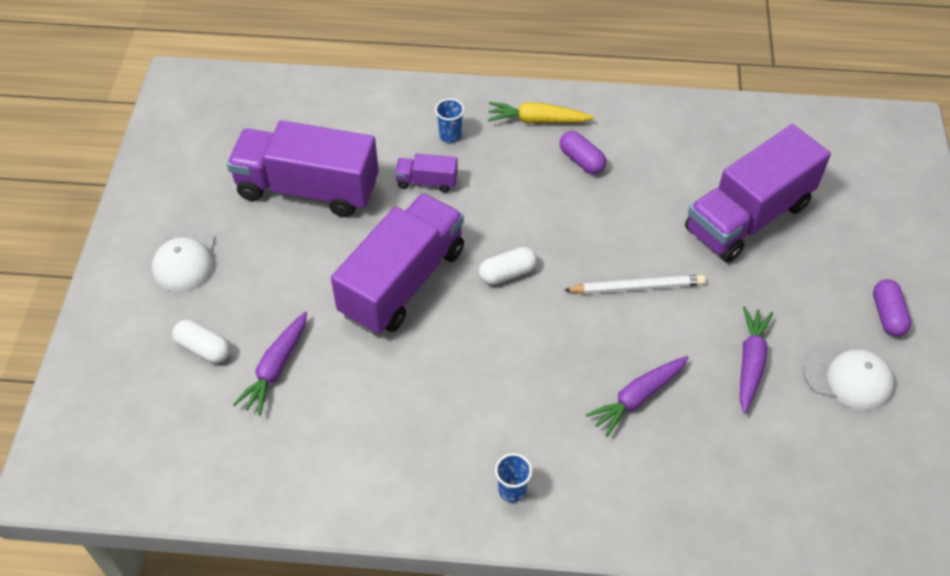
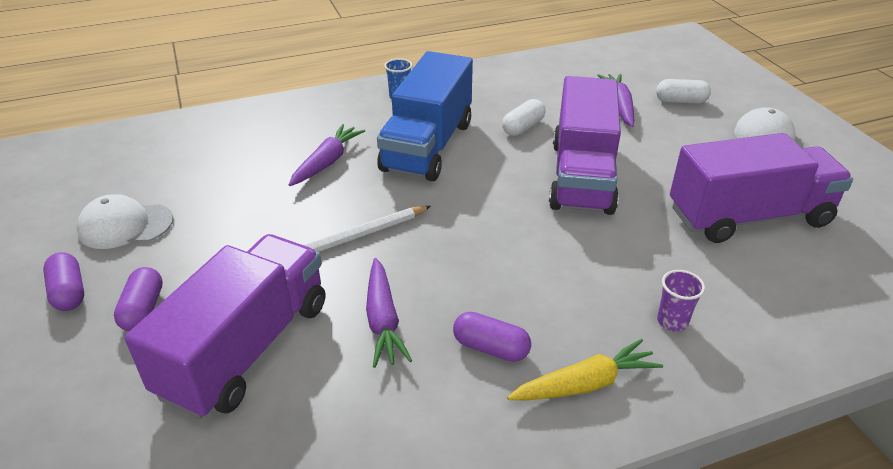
camera: 155 degrees right, 15 degrees down
purple truck [395,153,458,193] -> none
blue cup [435,98,464,143] -> purple cup [657,270,705,332]
white capsule [479,247,537,285] -> white capsule moved to [502,99,546,136]
purple carrot [740,307,773,414] -> purple carrot moved to [366,258,412,368]
none -> purple capsule [114,267,163,331]
none -> blue truck [377,51,473,181]

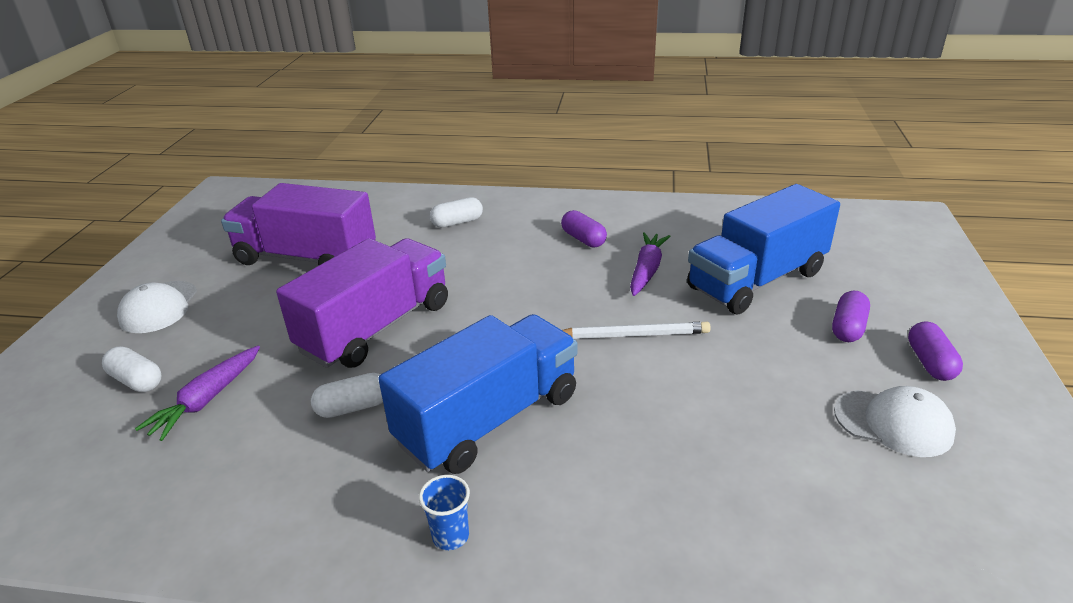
camera: 150 degrees left, 5 degrees down
purple truck [125,234,325,419] -> blue truck [687,184,840,314]
purple carrot [289,124,365,186] -> none
yellow carrot [507,339,663,400] -> none
purple cup [657,270,705,332] -> white capsule [430,197,483,228]

